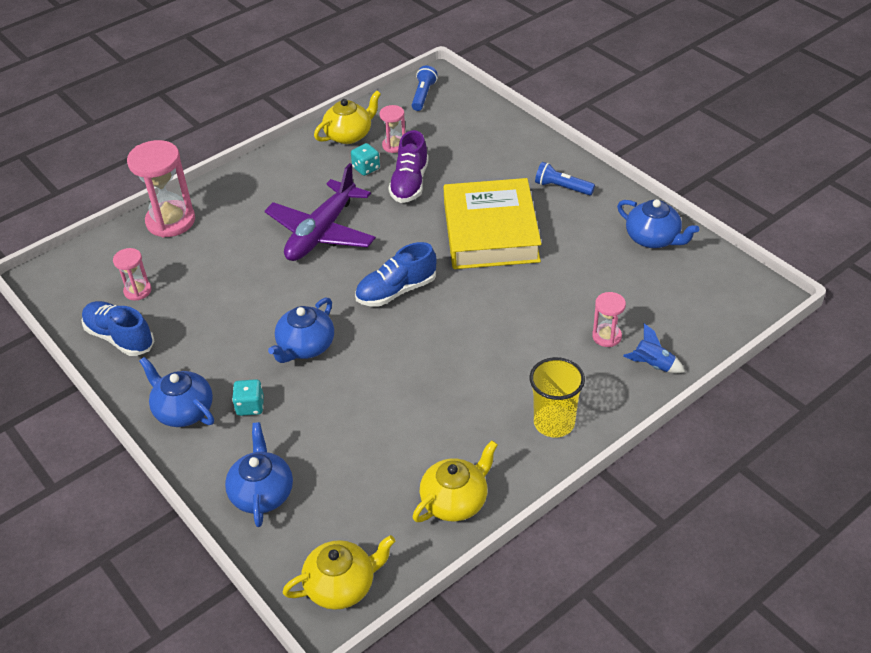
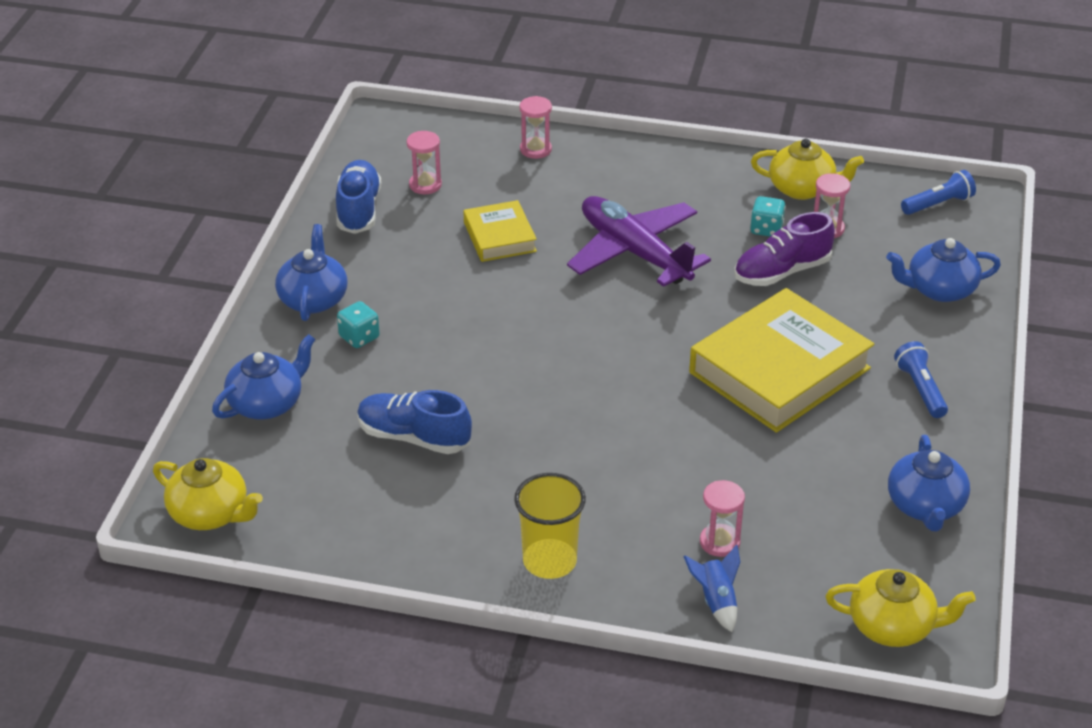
camera: 50 degrees right, 5 degrees down
pink hourglass [127,140,195,237] -> pink hourglass [520,96,552,159], size x0.53
purple plane [265,163,376,261] -> purple plane turned 60 degrees clockwise [567,196,711,287]
blue teapot [268,298,334,363] -> blue teapot moved to [886,238,1001,302]
blue shoe [355,242,437,306] -> blue shoe moved to [357,390,472,454]
yellow teapot [413,440,498,522] -> yellow teapot moved to [826,569,976,647]
none -> yellow book [463,200,537,262]

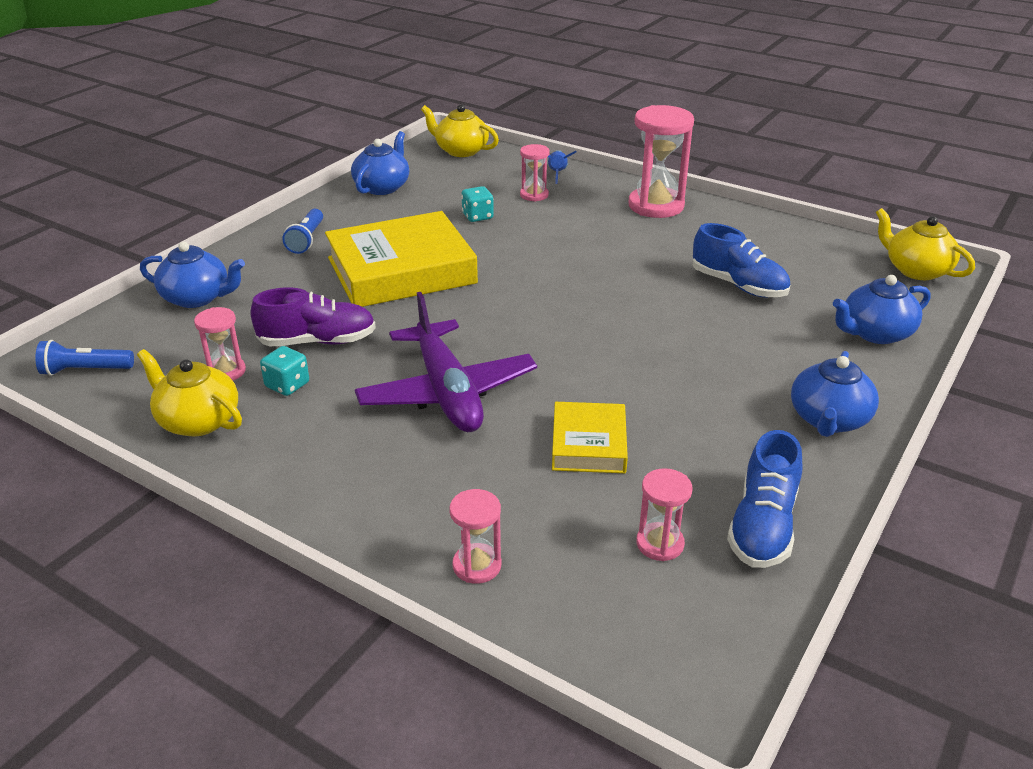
camera: 160 degrees left, 5 degrees down
turquoise dice [337,301,380,348] -> turquoise dice moved to [461,186,494,222]
yellow cup [514,473,586,579] -> pink hourglass [629,105,694,218]

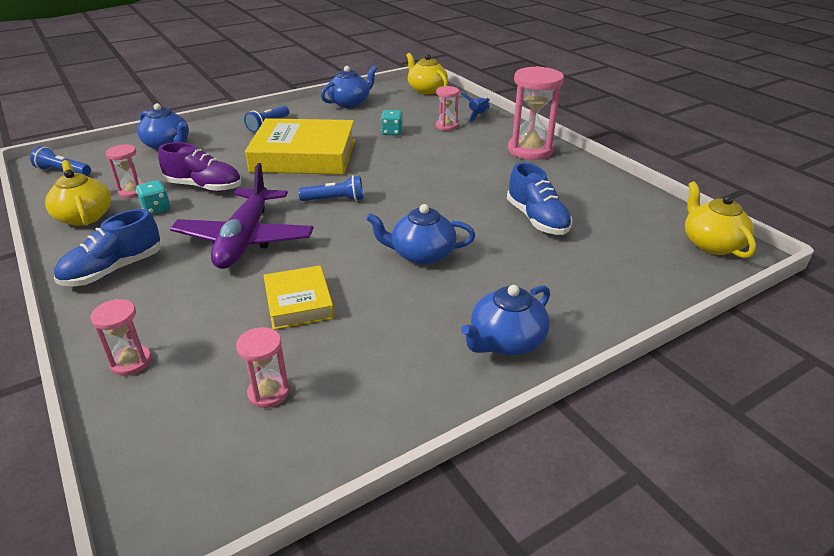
camera: 25 degrees right, 0 degrees up
yellow book [552,402,628,473] -> yellow book turned 45 degrees counterclockwise [263,265,334,330]
blue shoe [727,430,802,568] -> blue shoe moved to [54,209,160,286]
blue teapot [833,275,930,344] -> blue teapot moved to [366,204,475,265]
none -> blue flashlight [298,175,363,201]

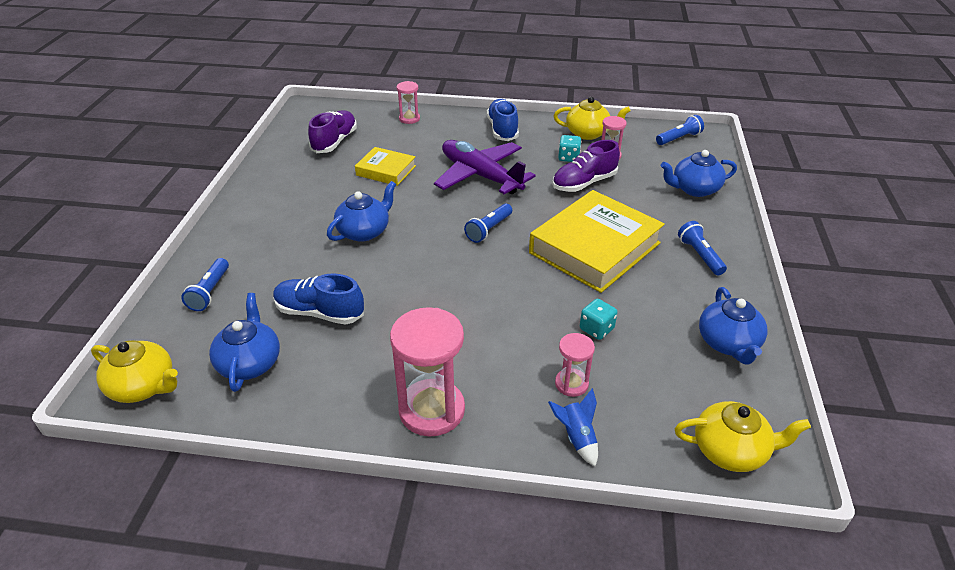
camera: 130 degrees right, 5 degrees up
pink hourglass [236,327,290,408] -> purple shoe [308,110,357,153]
blue teapot [461,285,550,355] -> blue teapot moved to [209,293,280,392]
none -> blue flashlight [181,258,229,311]

